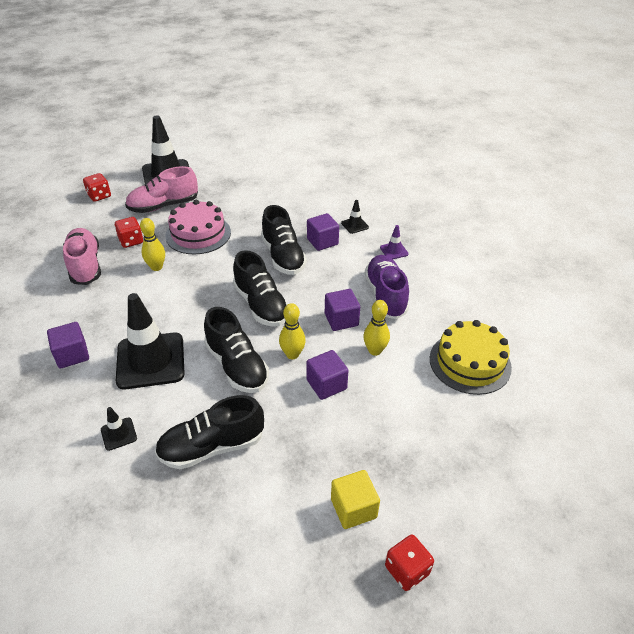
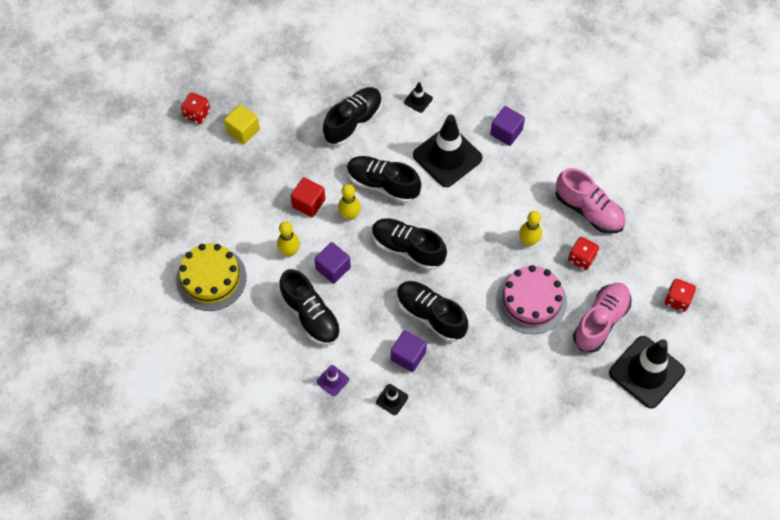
camera: 150 degrees right, 20 degrees up
purple cube [306,350,349,400] -> red cube [290,177,325,217]
purple shoe [365,255,409,319] -> black shoe [279,269,341,346]

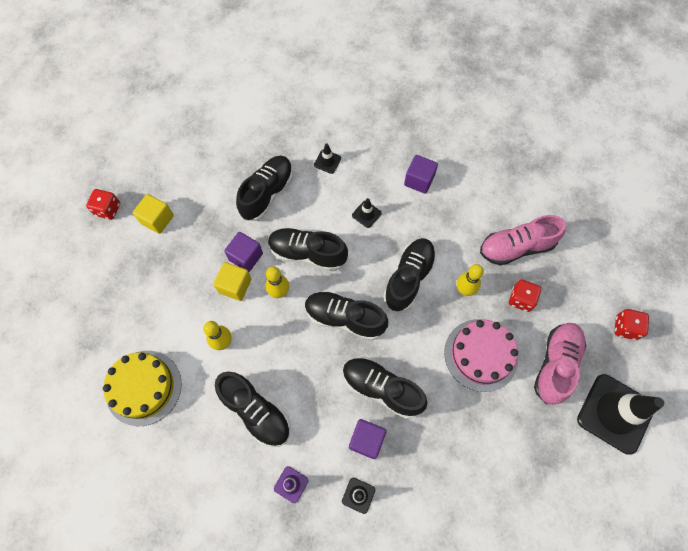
camera: 10 degrees left, 5 degrees up
red cube [290,177,325,217] -> yellow cube [213,262,251,301]
purple cube [314,242,351,284] -> purple cube moved to [224,232,263,272]
black traffic cone [413,115,482,187] -> black traffic cone [352,198,382,228], size x0.43
pink shoe [556,168,625,234] -> pink shoe turned 135 degrees clockwise [480,215,566,266]
none -> black shoe [383,238,436,311]

